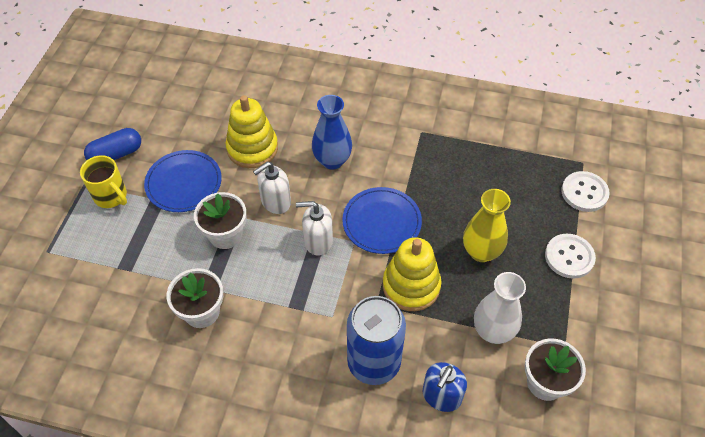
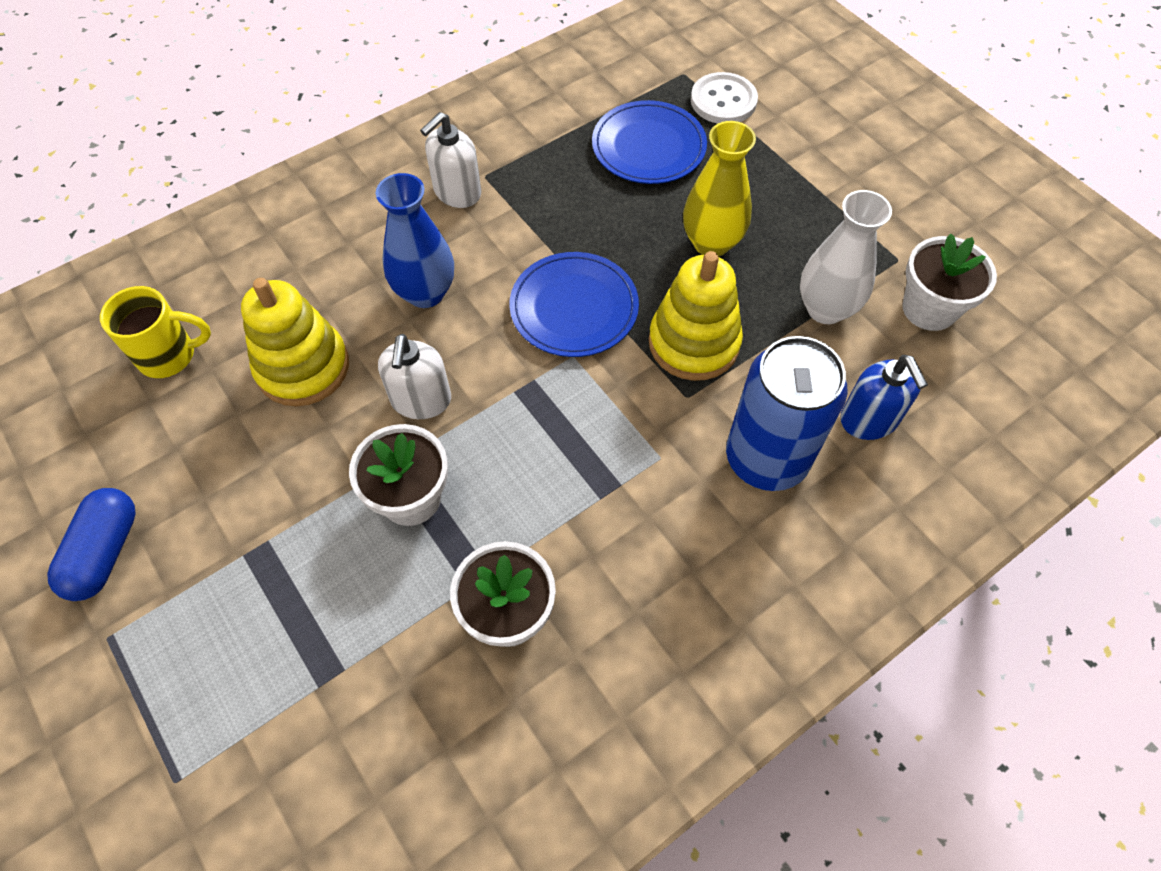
camera: 50 degrees left, 5 degrees up
yellow mug [80,155,127,208] -> yellow mug moved to [100,286,211,378]
blue plate [144,150,222,212] -> blue plate moved to [592,100,707,184]
white soap dispenser [296,201,333,256] -> white soap dispenser moved to [420,112,481,208]
white button [545,234,596,279] -> none

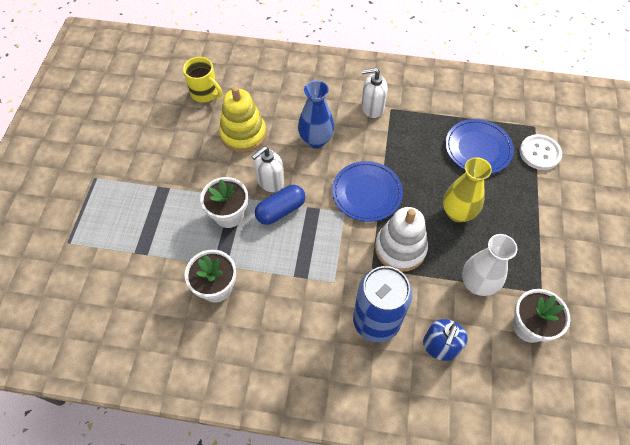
camera: 45 degrees right, 0 degrees up
blue capsule [47,488,135,601] -> blue capsule moved to [255,185,305,225]
yellow stacking toy [649,251,743,381] -> white stacking toy [375,207,428,272]

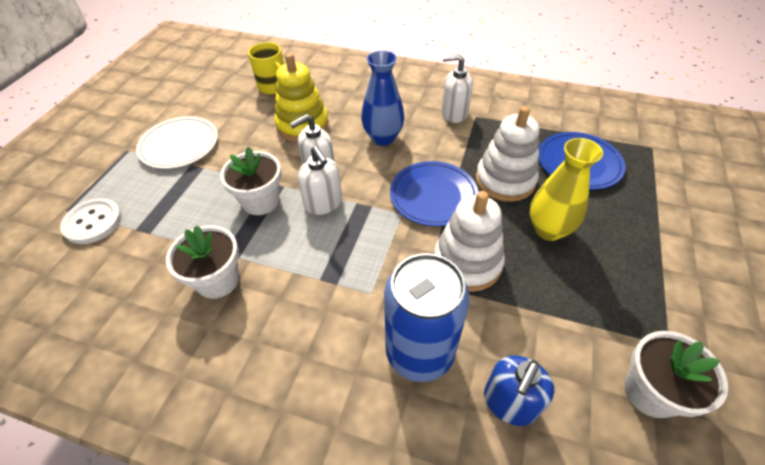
camera: 10 degrees right, 10 degrees down
blue capsule [255,185,305,225] -> white soap dispenser [298,146,342,215]
white vase [462,234,517,296] -> none
white button [520,134,562,170] -> white button moved to [60,198,122,244]
none -> white plate [136,116,218,169]
none -> white stacking toy [476,106,539,202]

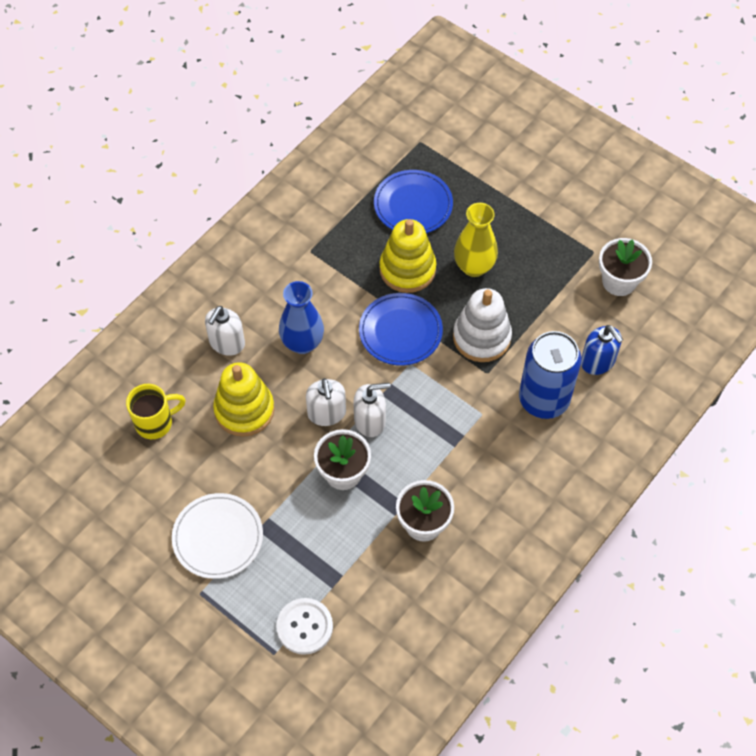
camera: 70 degrees left, 10 degrees up
white soap dispenser [442,54,473,123] -> white soap dispenser moved to [205,306,245,356]
white stacking toy [476,106,539,202] -> yellow stacking toy [380,219,436,293]

